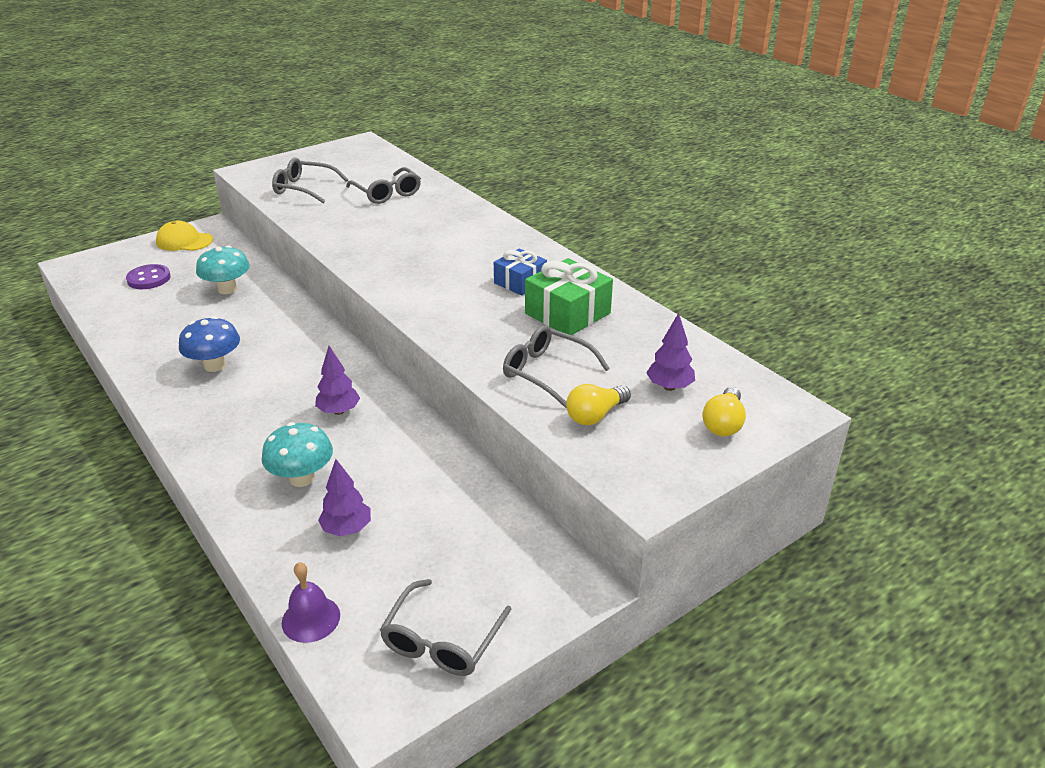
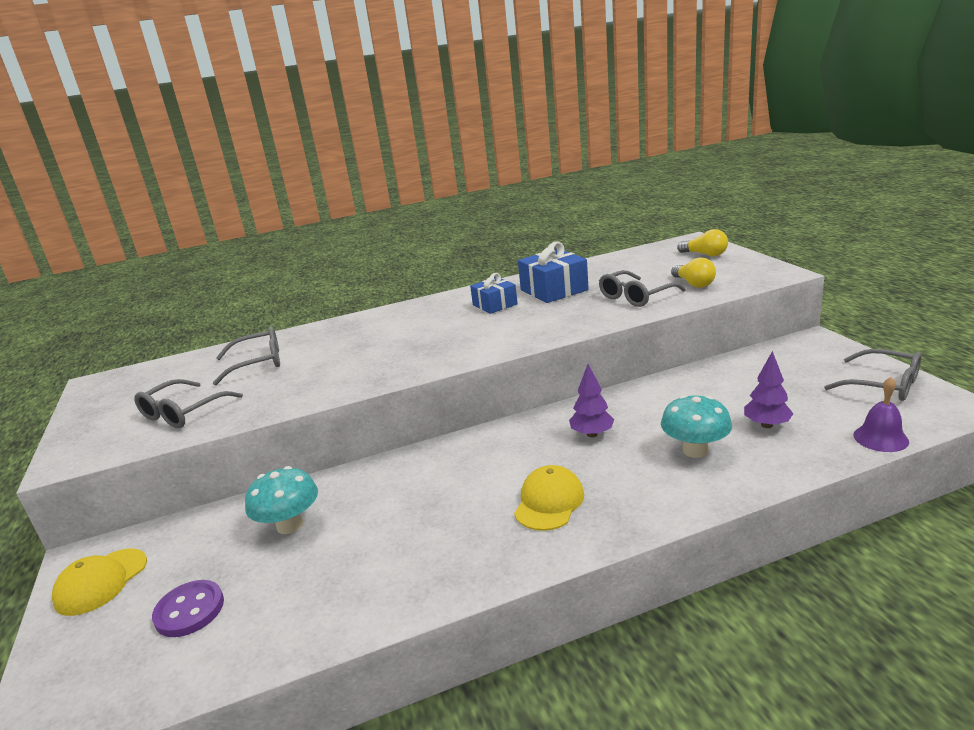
camera: 70 degrees left, 10 degrees down
blue mushroom [179,316,240,372] -> none
green gift [525,258,613,335] -> blue gift [518,241,589,303]
purple tree [646,313,695,391] -> none
none -> yellow cap [514,465,584,531]

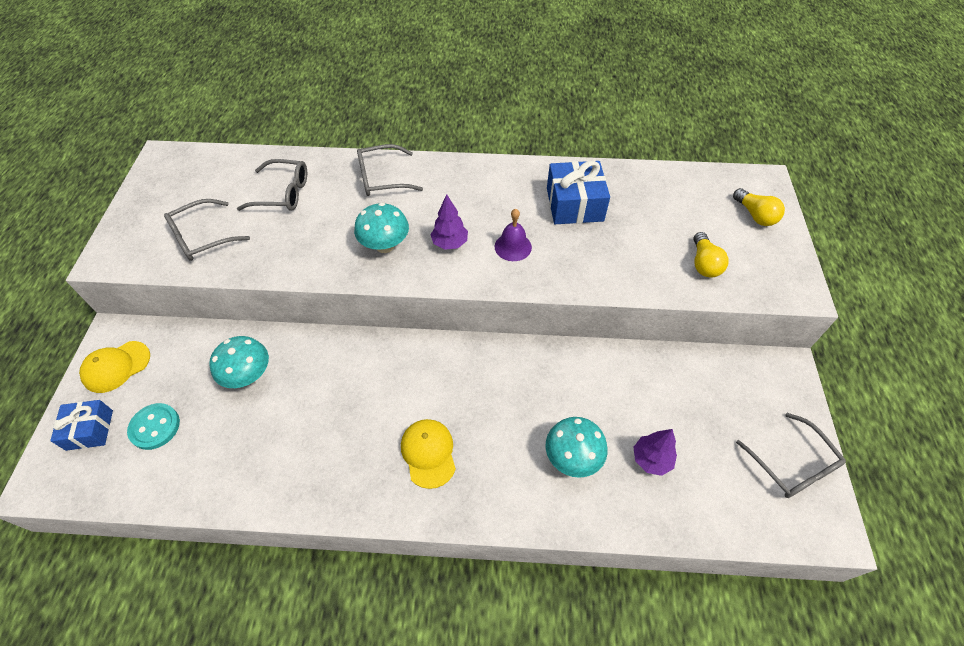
camera: 20 degrees right, 30 degrees up
purple button [152,580,224,637] -> turquoise button [127,403,180,450]
blue gift [470,273,518,314] -> blue gift moved to [50,400,113,451]
yellow cap [514,465,584,531] -> yellow cap turned 60 degrees counterclockwise [401,419,456,489]
purple tree [569,364,614,437] -> purple tree moved to [430,194,468,250]
grey glasses [599,270,686,307] -> grey glasses moved to [357,144,423,196]
purple bell [854,377,909,452] -> purple bell moved to [495,209,532,261]
none -> turquoise mushroom [354,203,409,253]

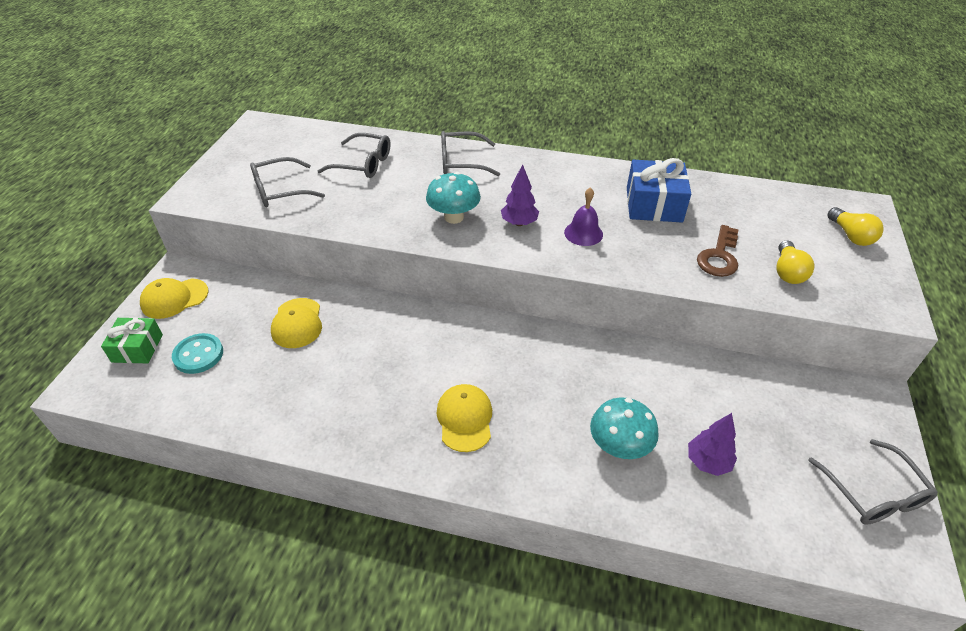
camera: 10 degrees right, 10 degrees down
blue gift [50,400,113,451] -> green gift [101,317,163,363]
turquoise mushroom [209,336,269,388] -> yellow cap [271,298,322,348]
none -> brown key [697,225,739,277]

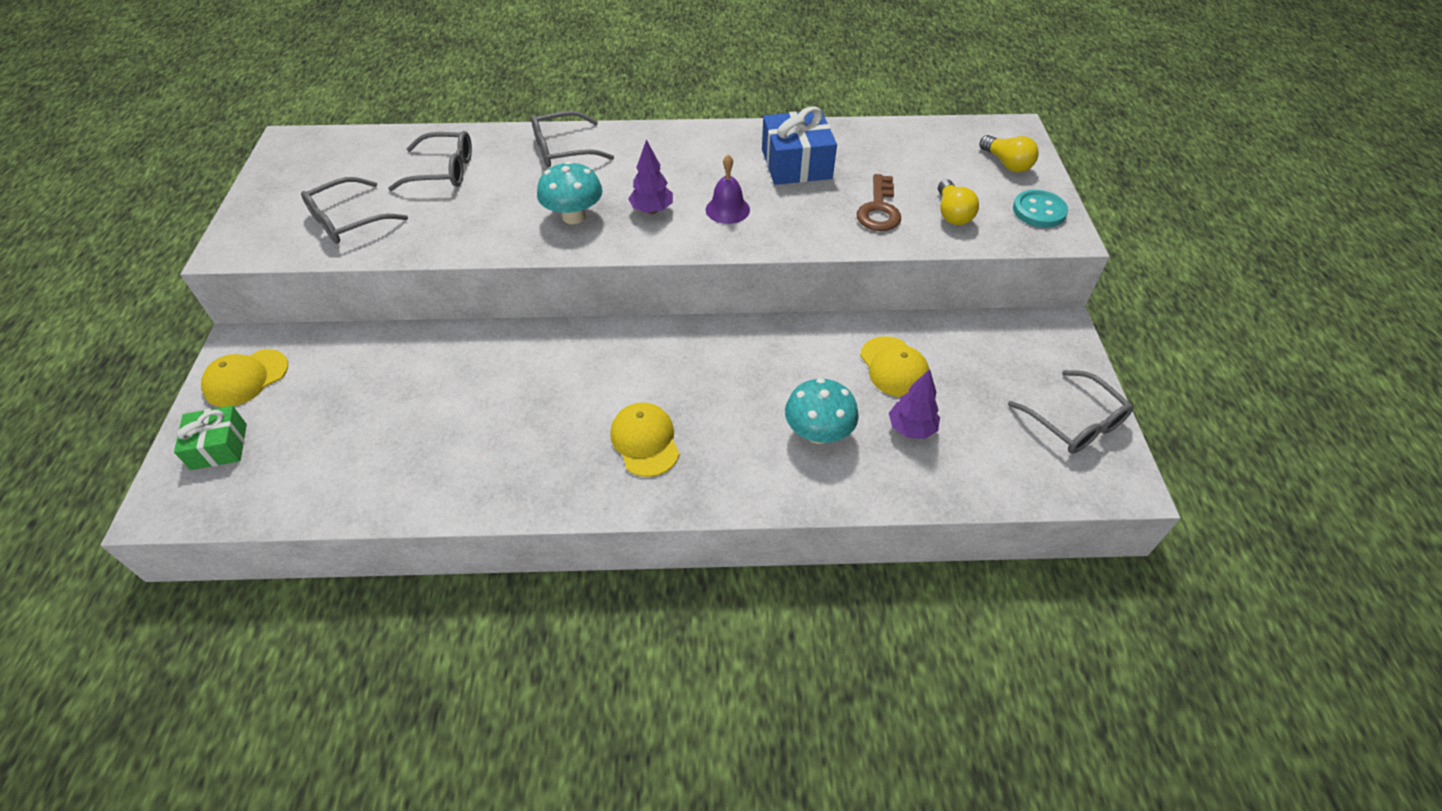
camera: 15 degrees left, 5 degrees up
turquoise button [172,333,223,374] -> turquoise button moved to [1013,190,1068,228]
yellow cap [271,298,322,348] -> yellow cap moved to [860,336,929,397]

